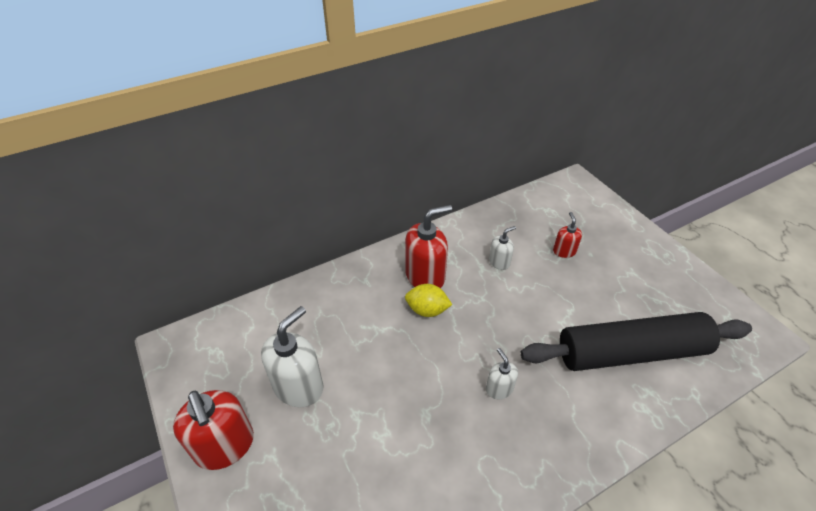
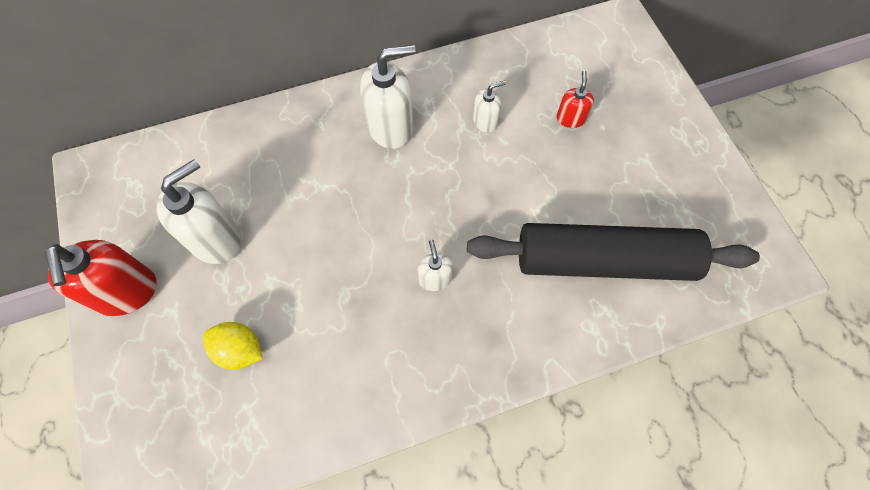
camera: 10 degrees right, 20 degrees up
red soap dispenser [405,205,452,288] -> white soap dispenser [360,45,416,149]
yellow lemon [405,284,452,317] -> yellow lemon moved to [203,322,263,370]

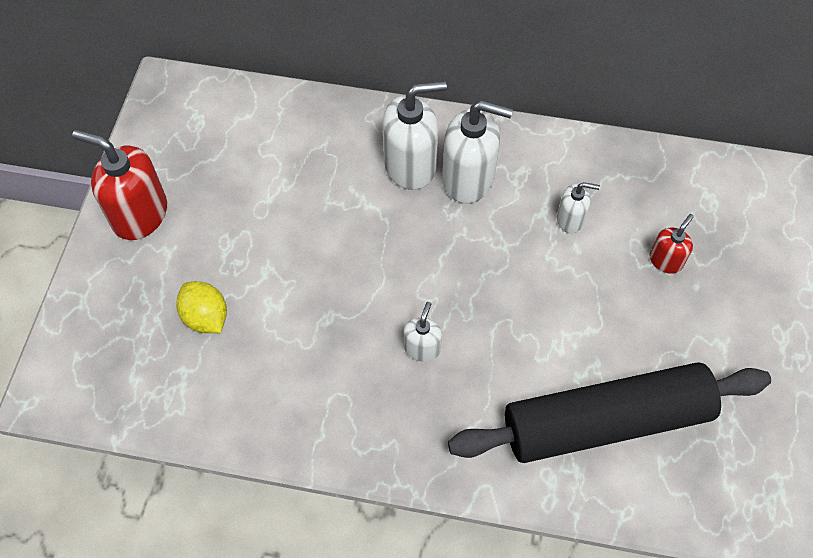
camera: 30 degrees right, 5 degrees down
red soap dispenser [45,240,157,316] -> red soap dispenser turned 105 degrees clockwise [72,130,167,240]
white soap dispenser [156,159,241,264] -> white soap dispenser moved to [383,81,447,190]
black rolling pin [467,223,760,281] -> black rolling pin turned 45 degrees counterclockwise [448,363,771,463]

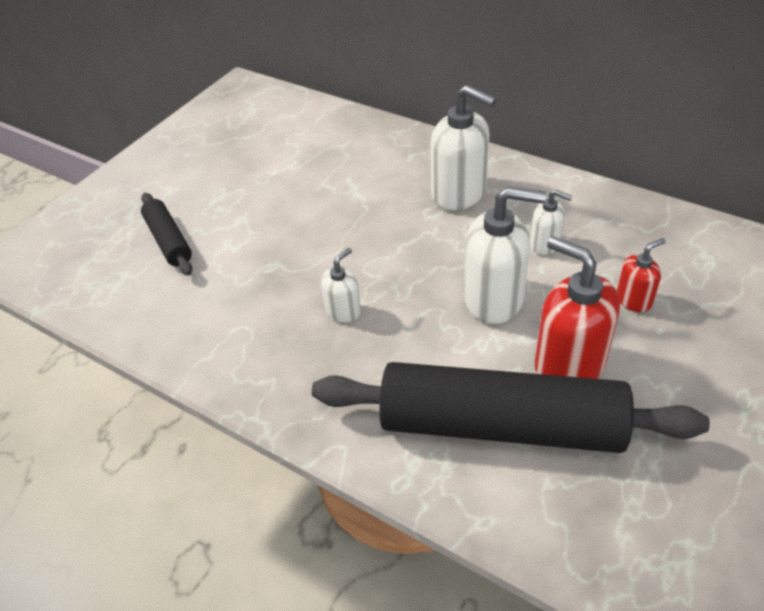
camera: 25 degrees right, 15 degrees down
red soap dispenser [72,130,167,240] -> red soap dispenser moved to [535,236,620,379]
yellow lemon [176,281,227,333] -> black rolling pin [141,193,193,275]
white soap dispenser [383,81,447,190] -> white soap dispenser moved to [464,186,546,324]

